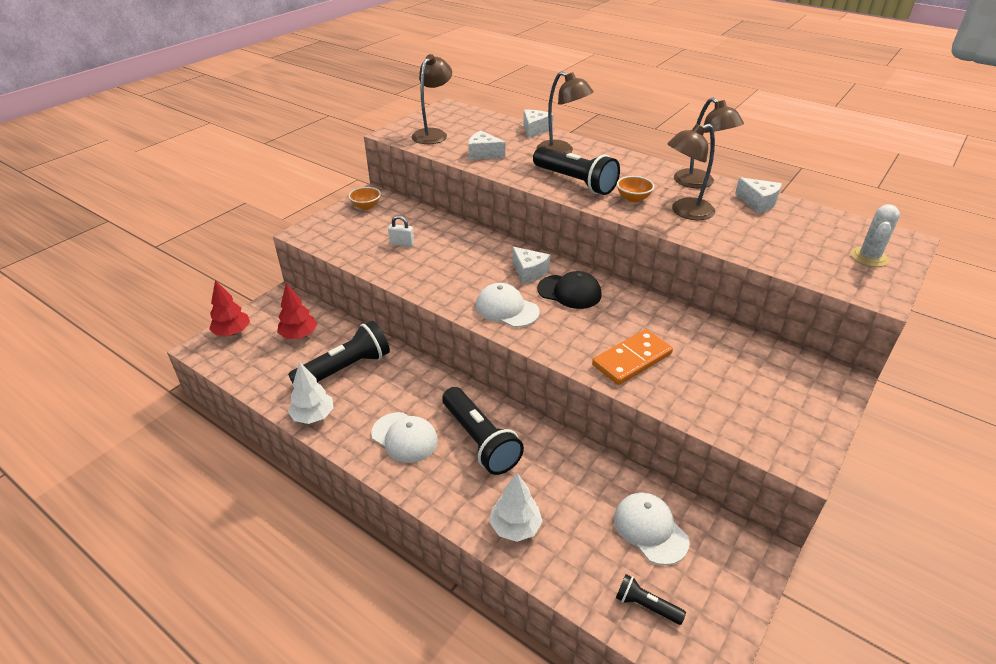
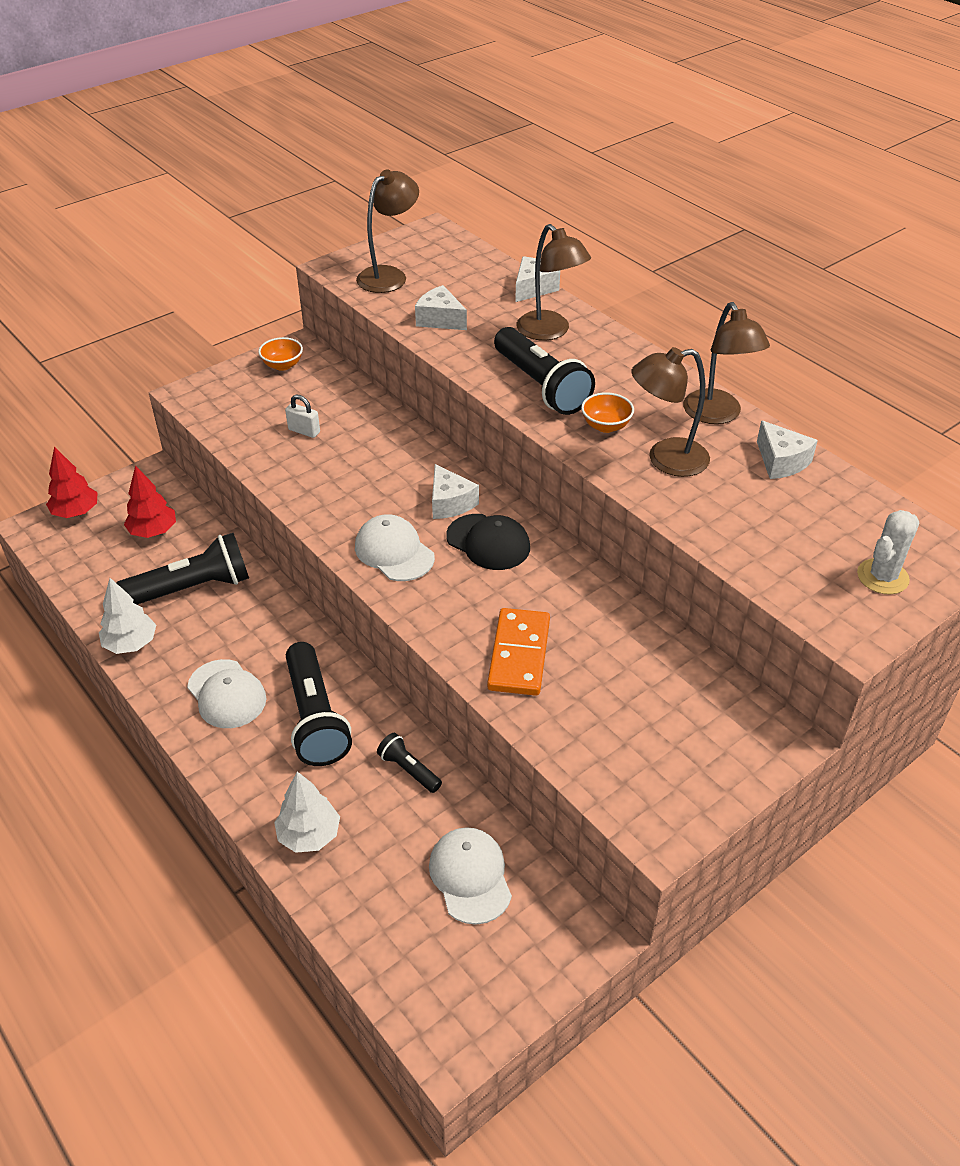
camera: 15 degrees right, 5 degrees up
orange domino [592,329,673,385] -> orange domino turned 60 degrees counterclockwise [487,608,550,696]
black flashlight [616,574,686,625] -> black flashlight moved to [377,733,442,793]

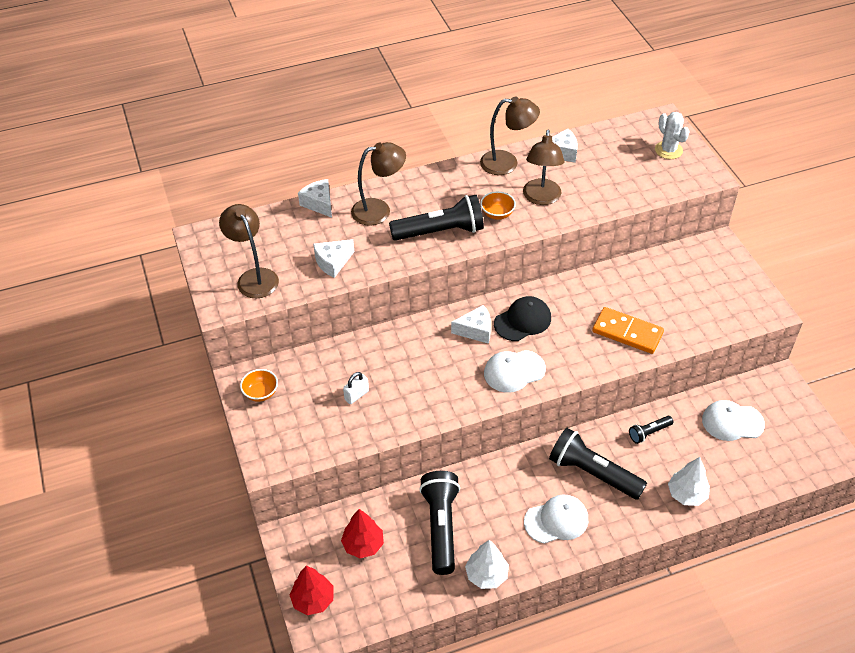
camera: 70 degrees left, 5 degrees up
black flashlight [286,642,352,766] -> black flashlight turned 150 degrees counterclockwise [549,428,647,500]

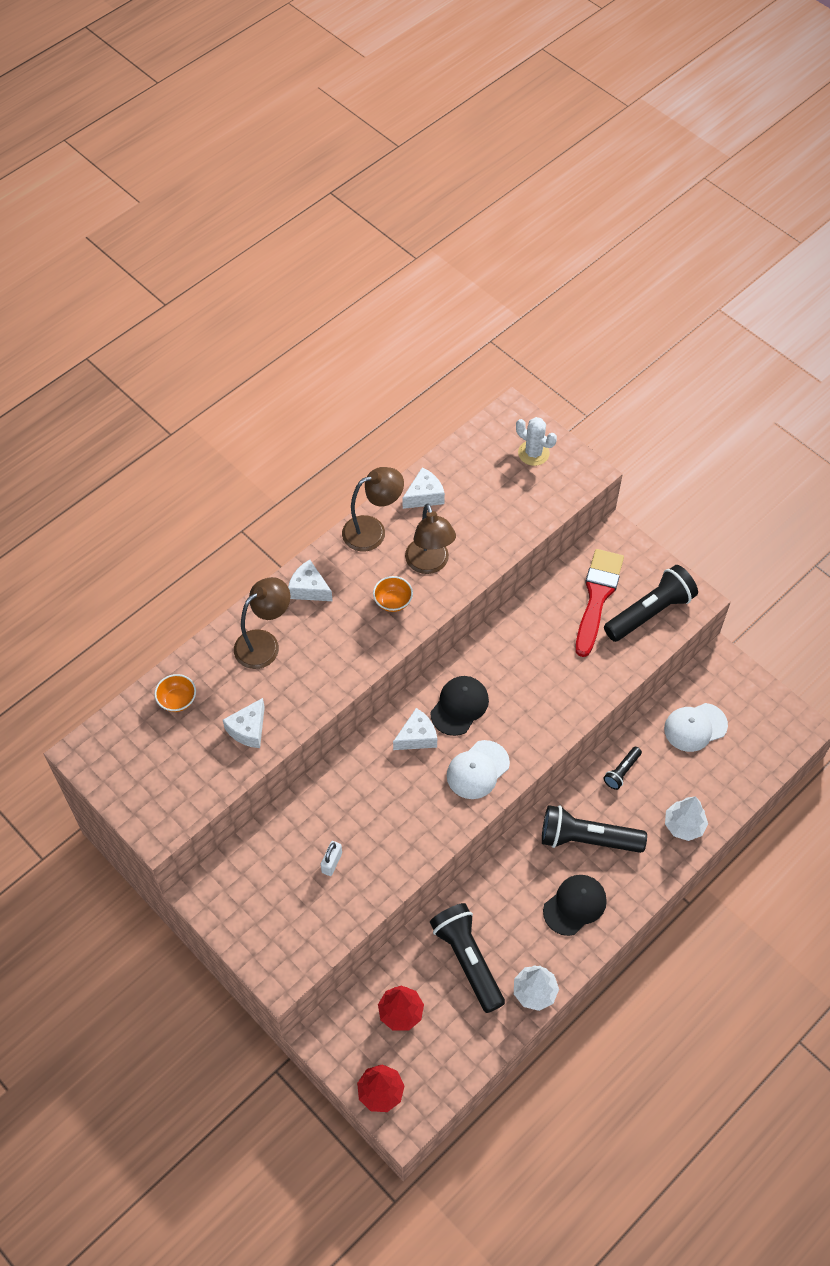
camera: 25 degrees left, 10 degrees up
brown lamp [219,204,279,298] -> none
orange bowl [240,369,278,402] -> orange bowl moved to [154,674,196,712]
white cheese [298,179,332,218] -> white cheese moved to [288,560,333,601]
black flashlight [389,195,484,241] -> black flashlight moved to [604,565,698,642]
white cap [524,494,588,544] -> black cap [543,875,607,936]
orange domino [592,307,664,354] -> none
none -> red brush [575,549,624,657]

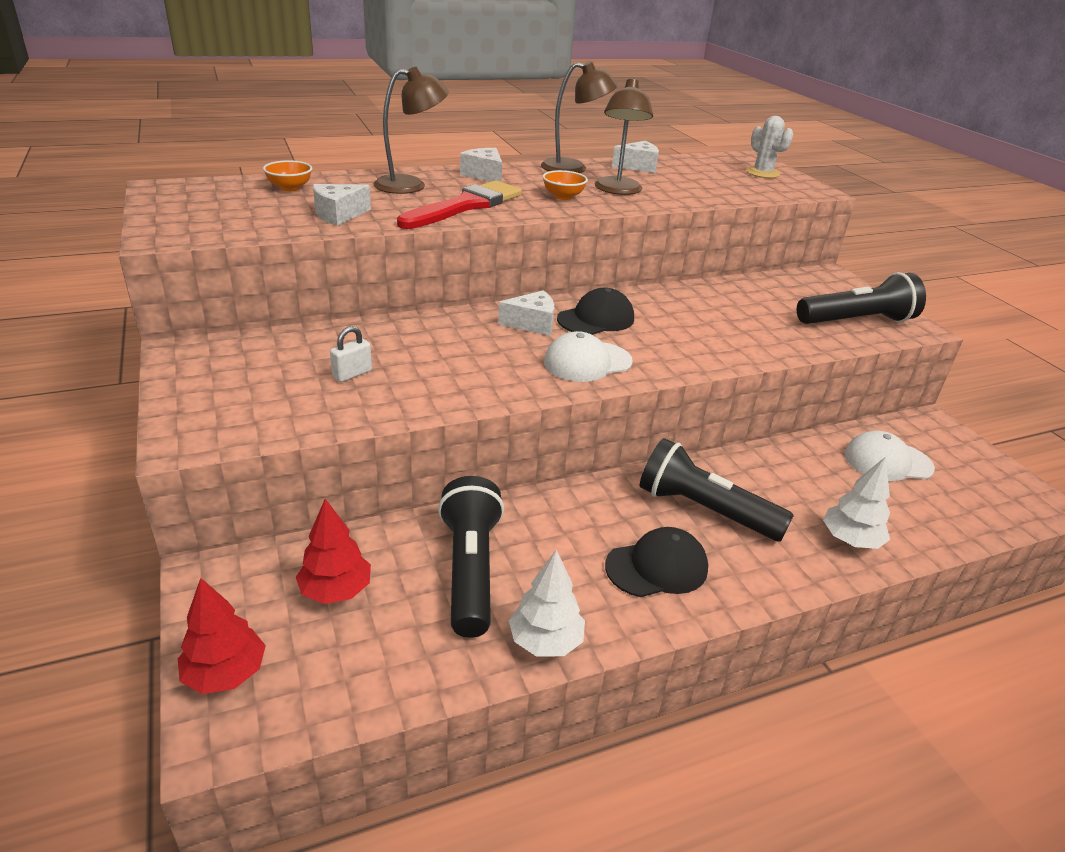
camera: 20 degrees right, 25 degrees down
red brush [575,549,624,657] -> red brush moved to [397,180,522,229]
black flashlight [603,747,642,790] -> none

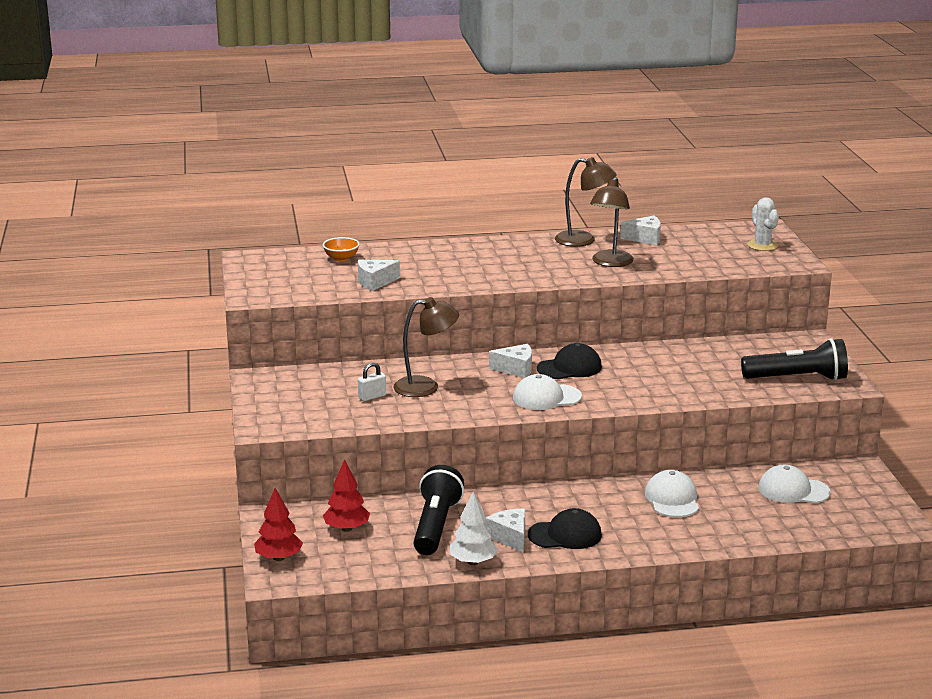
camera: 15 degrees right, 10 degrees down
brown lamp [374,67,449,194] -> brown lamp moved to [393,297,459,397]
red brush [397,180,522,229] -> none
white cheese [460,148,502,182] -> white cheese moved to [486,509,525,552]
orange bowl [542,170,588,200] -> none
black flashlight [640,438,794,541] -> none
white tree [823,457,890,549] -> none
none -> white cap [645,470,699,517]

